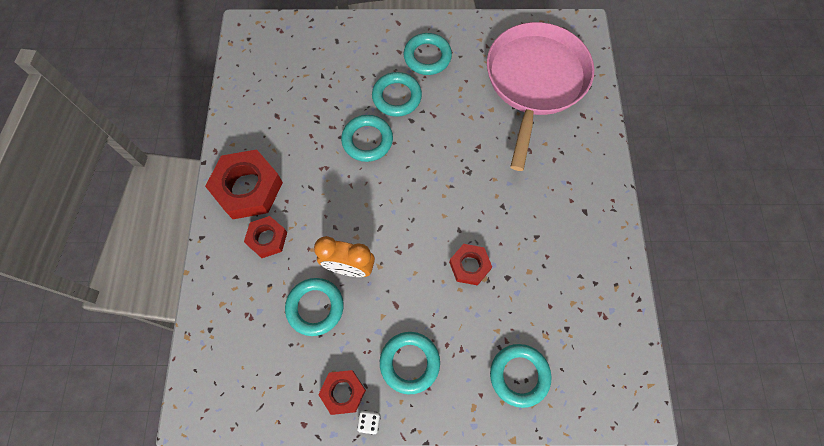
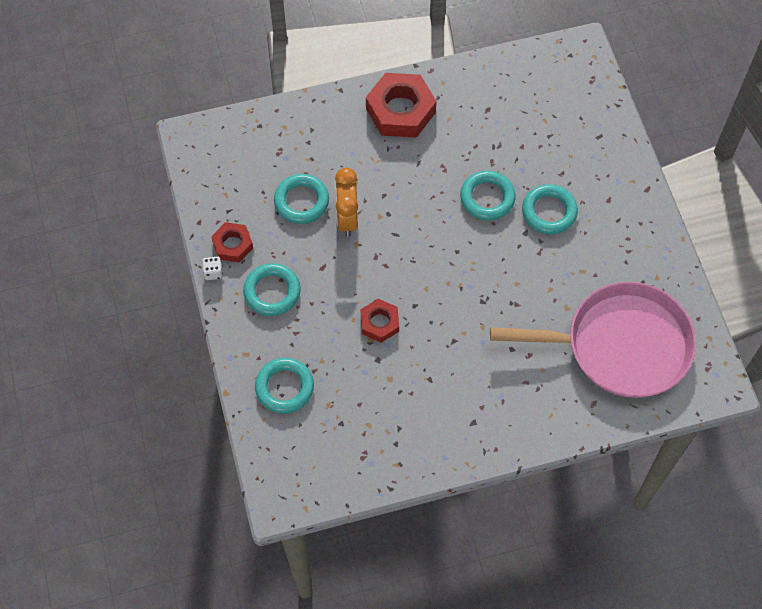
camera: 75 degrees right, 5 degrees down
red nut [244,216,287,258] -> none
turquoise ring [403,33,452,75] -> none

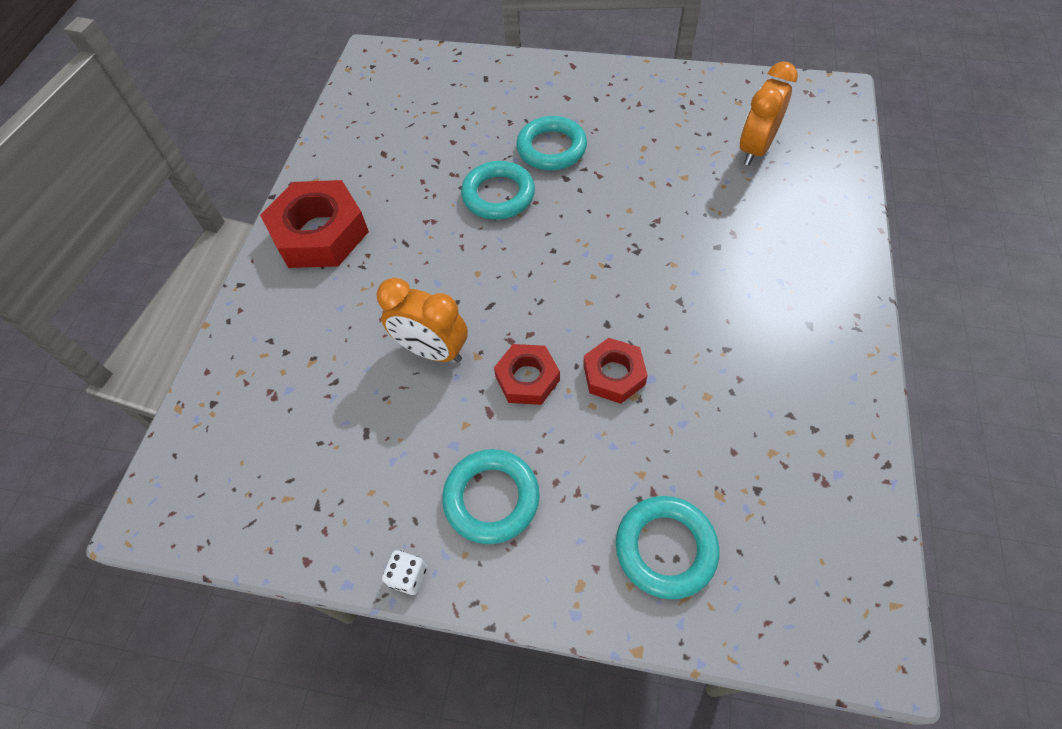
camera: 60 degrees left, 5 degrees down
red nut [211,222,253,262] -> red nut moved to [494,344,560,405]
turquoise ring [274,174,329,224] -> none
pink pan [490,282,696,398] -> orange clock [740,62,798,165]

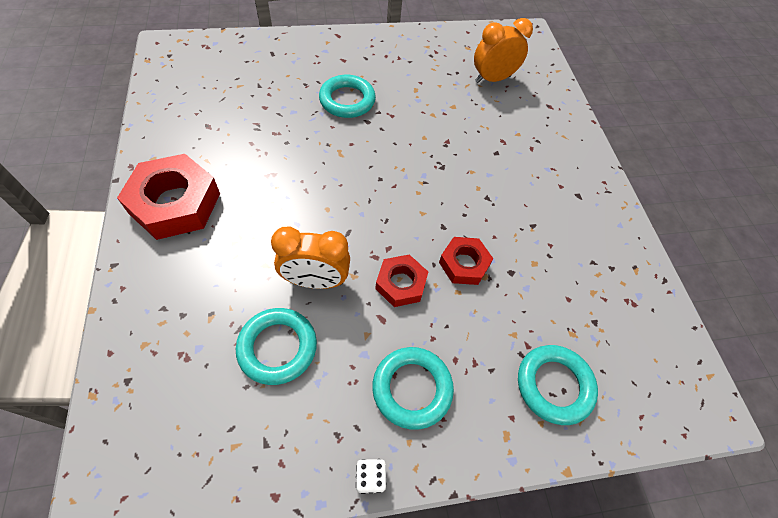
camera: 30 degrees left, 0 degrees up
turquoise ring [461,161,535,220] -> turquoise ring moved to [236,308,317,385]
orange clock [740,62,798,165] -> orange clock turned 60 degrees clockwise [474,18,533,83]

